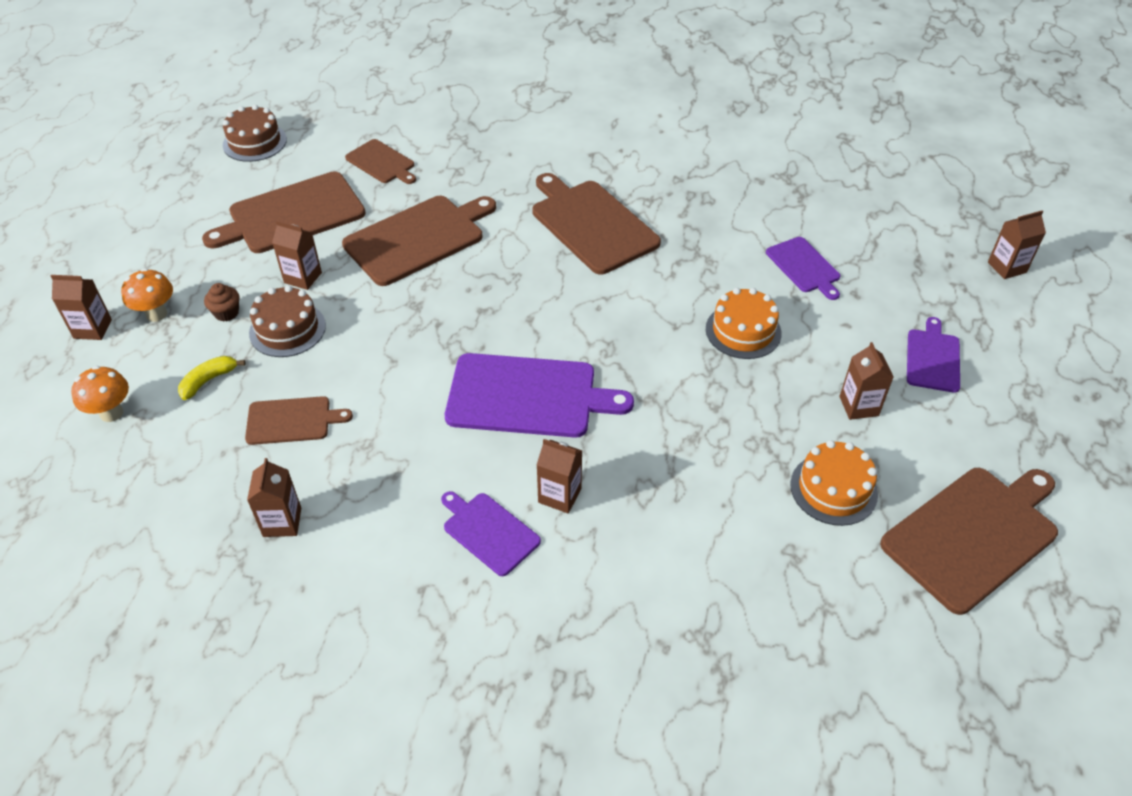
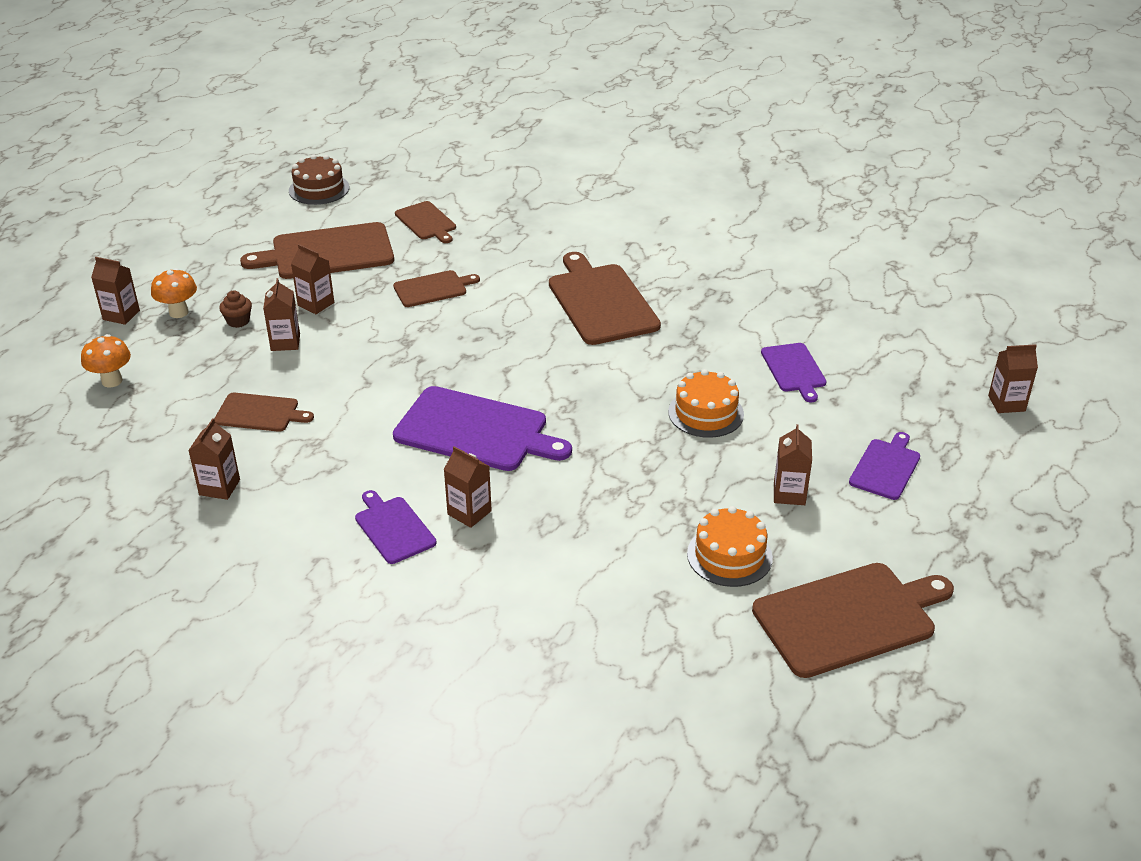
camera: 15 degrees right, 10 degrees down
yellow banana [178,356,246,400] -> none
brown cake [249,285,326,357] -> brown carton [263,278,300,351]
brown cutting board [342,196,496,286] -> brown cutting board [393,270,480,307], size x0.55

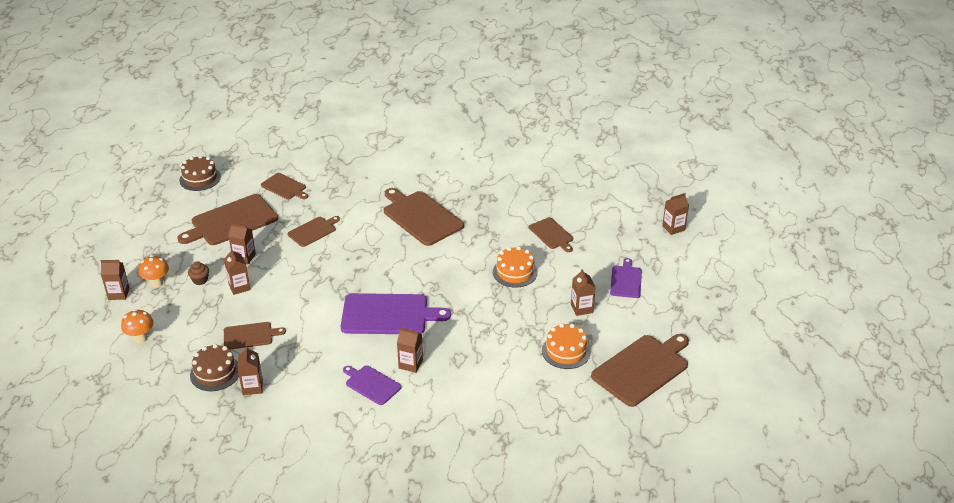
camera: 20 degrees left, 0 degrees up
purple cutting board [761,343,827,402] -> brown cutting board [529,217,573,252]
none -> brown cake [190,344,239,391]

